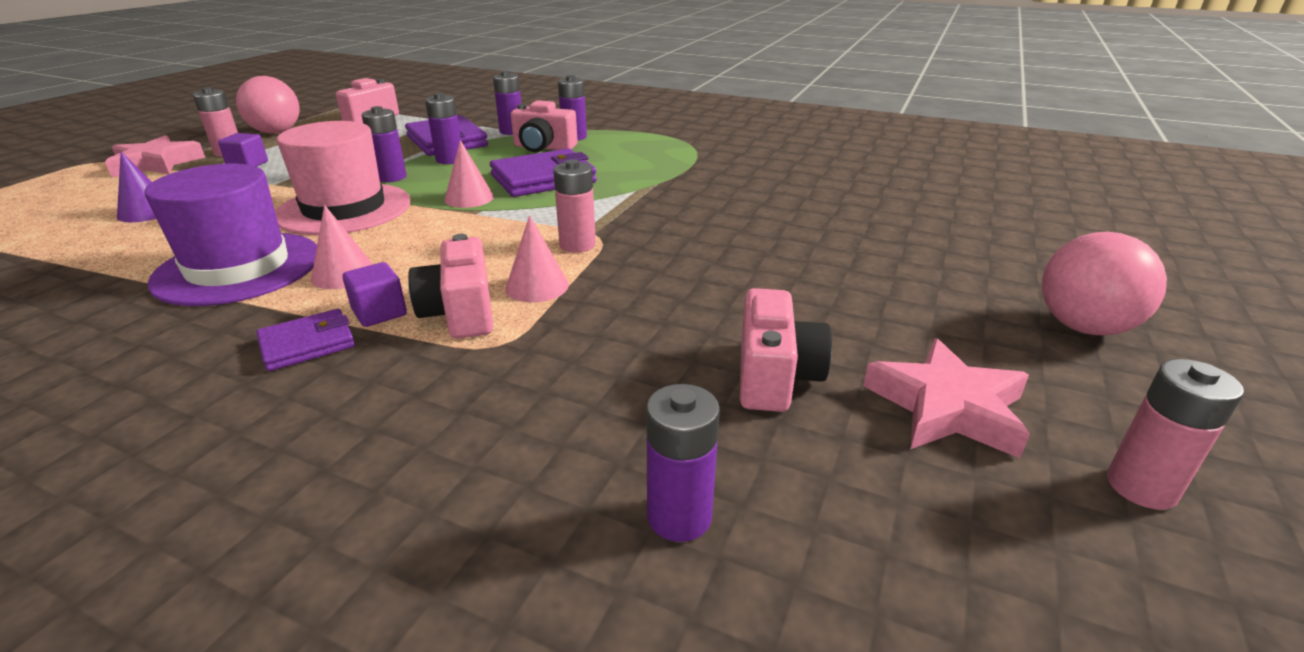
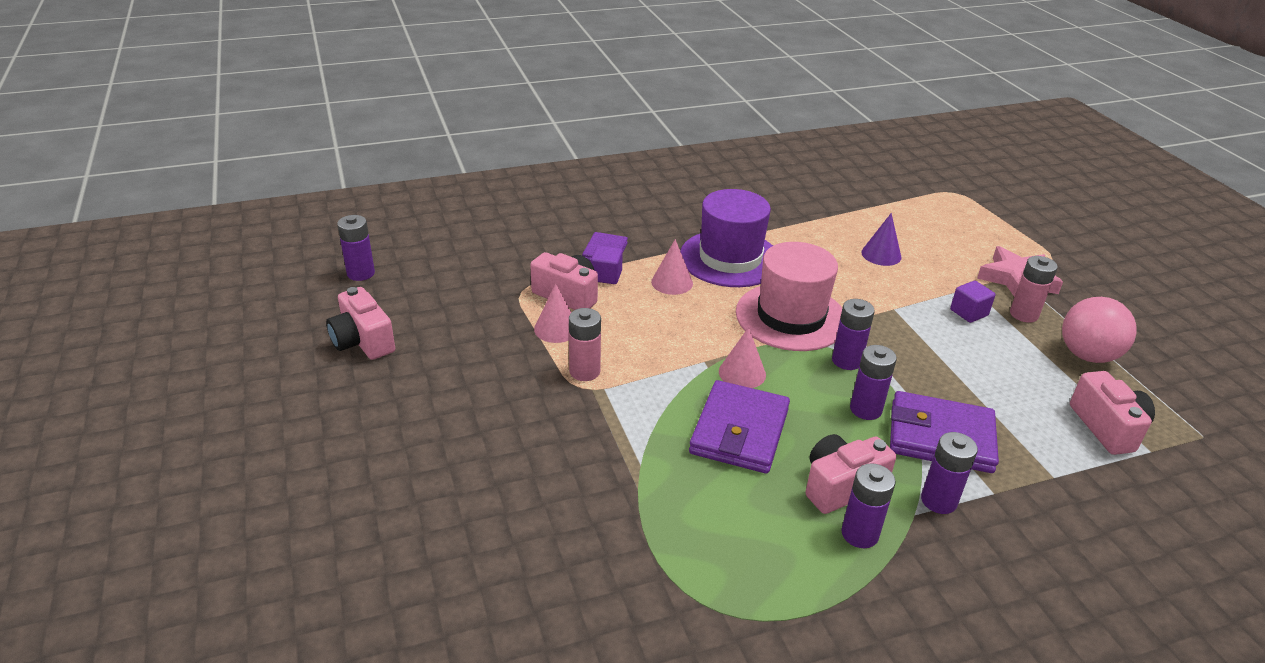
camera: 135 degrees right, 5 degrees up
pink star [863,338,1030,458] -> none
pink ball [1042,232,1167,335] -> none
pink battery [1107,359,1244,510] -> none

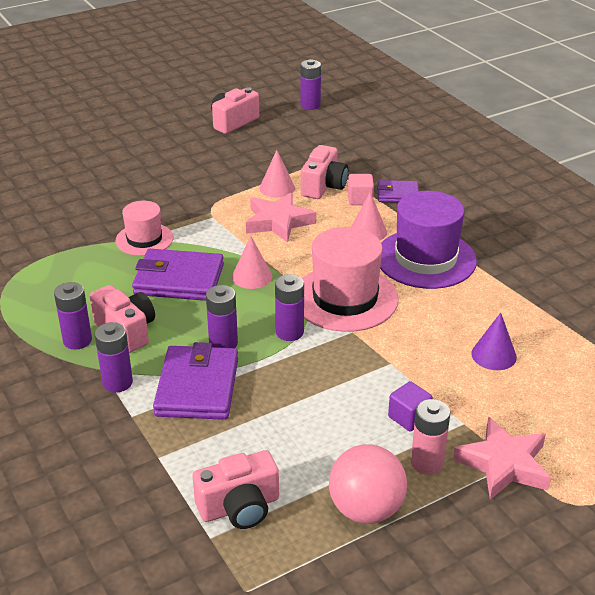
camera: 80 degrees right, 0 degrees up
pink battery [569,308,601,381] -> none
purple cube [591,246,623,284] -> pink cube [348,174,374,205]
none -> pink hat [115,201,173,256]
none -> pink star [246,192,316,243]

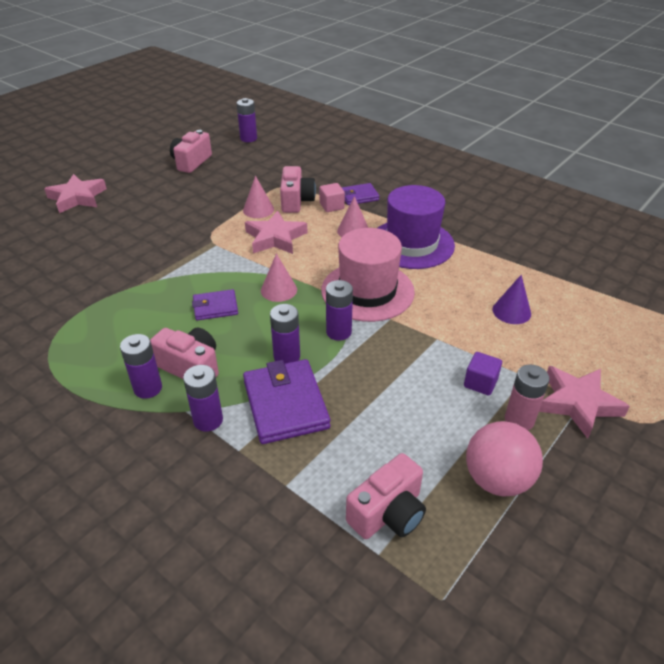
camera: 20 degrees left, 5 degrees up
pink hat [115,201,173,256] -> none
purple wallet [132,249,224,301] -> purple wallet [192,289,238,320], size x0.57
none -> pink star [44,174,107,213]

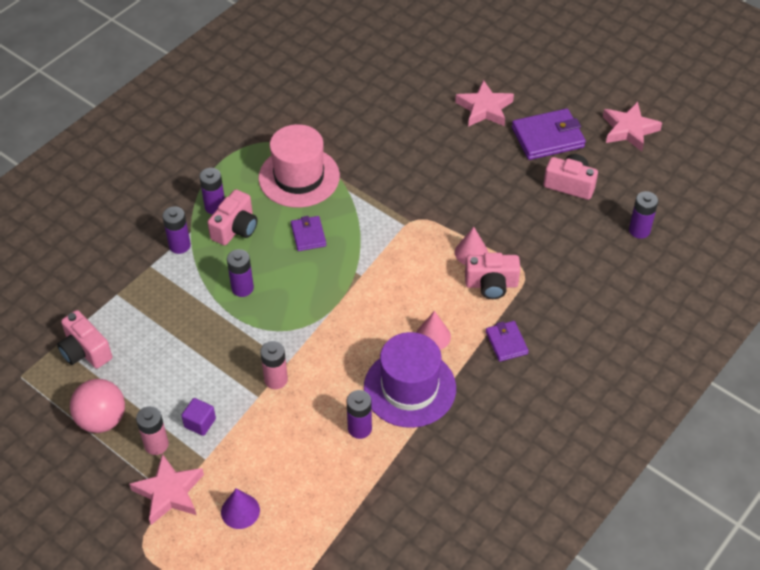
camera: 90 degrees right, 10 degrees up
purple wallet [243,359,330,444] -> purple wallet moved to [512,108,586,160]
pink star [245,211,307,254] -> pink star moved to [603,102,662,151]
pink cone [261,254,297,302] -> none
pink cube [319,183,345,212] -> none
pink hat [321,228,415,322] -> pink hat moved to [258,124,340,208]
purple battery [326,280,353,341] -> purple battery moved to [347,390,372,439]
purple cone [493,275,531,324] -> purple cone moved to [221,489,260,529]
none -> pink battery [260,341,288,389]

